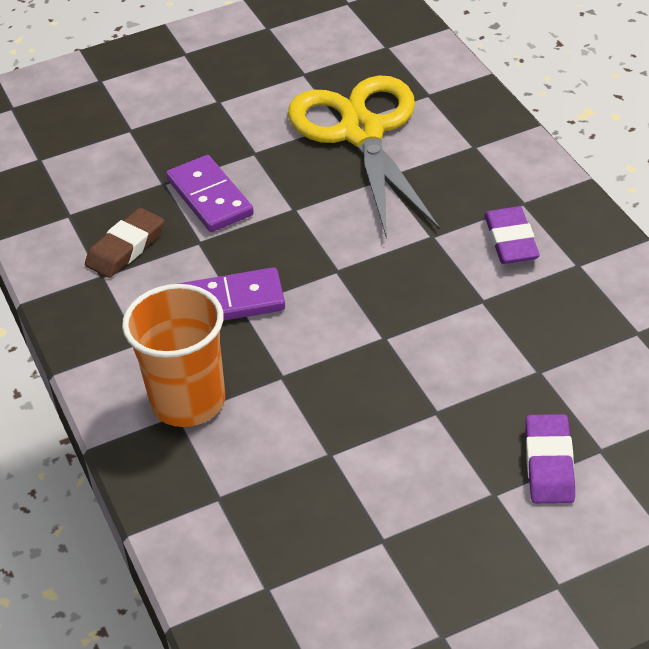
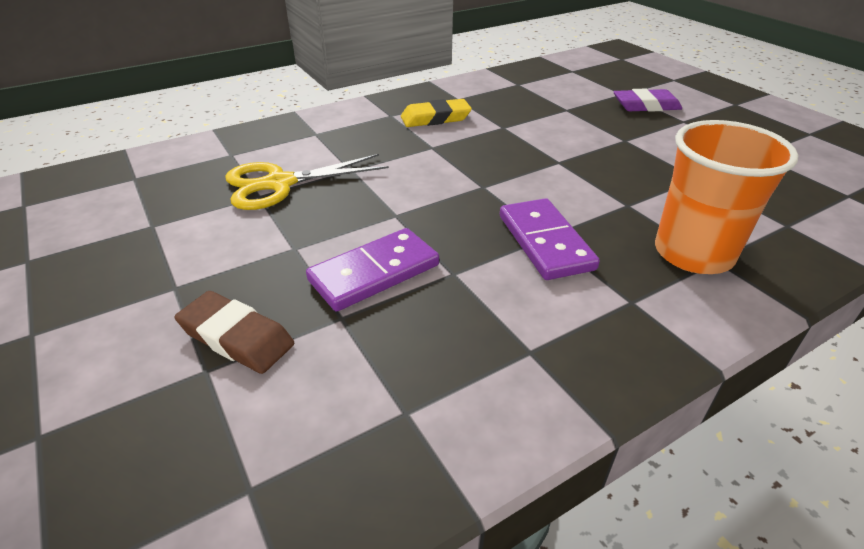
camera: 100 degrees left, 5 degrees down
brown eraser [85,208,164,278] -> brown eraser moved to [175,291,294,374]
yellow scissors [288,76,440,239] -> yellow scissors [225,154,389,210], size x0.64
purple eraser [484,206,540,264] -> yellow eraser [401,99,472,127]

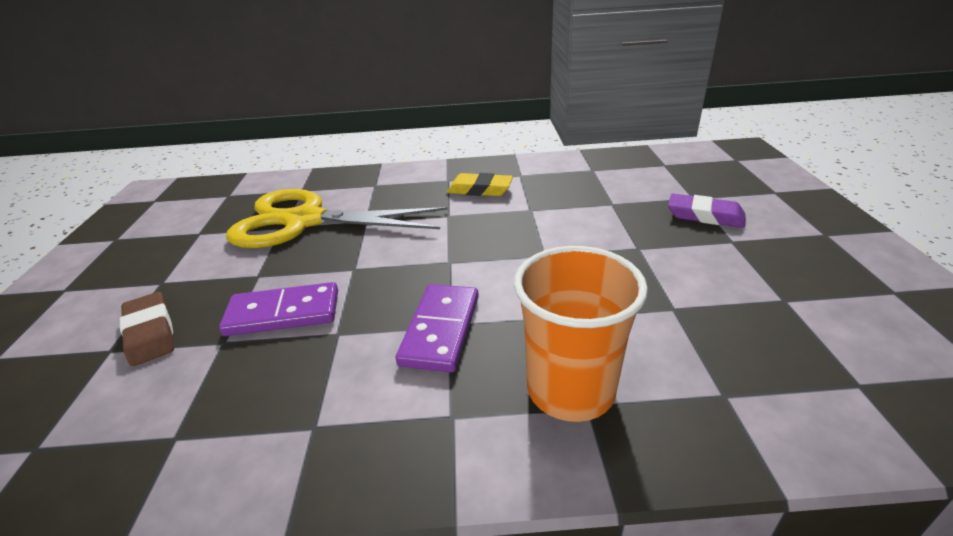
camera: 30 degrees right, 5 degrees down
yellow scissors [225,154,389,210] -> yellow scissors [226,189,448,248], size x1.55

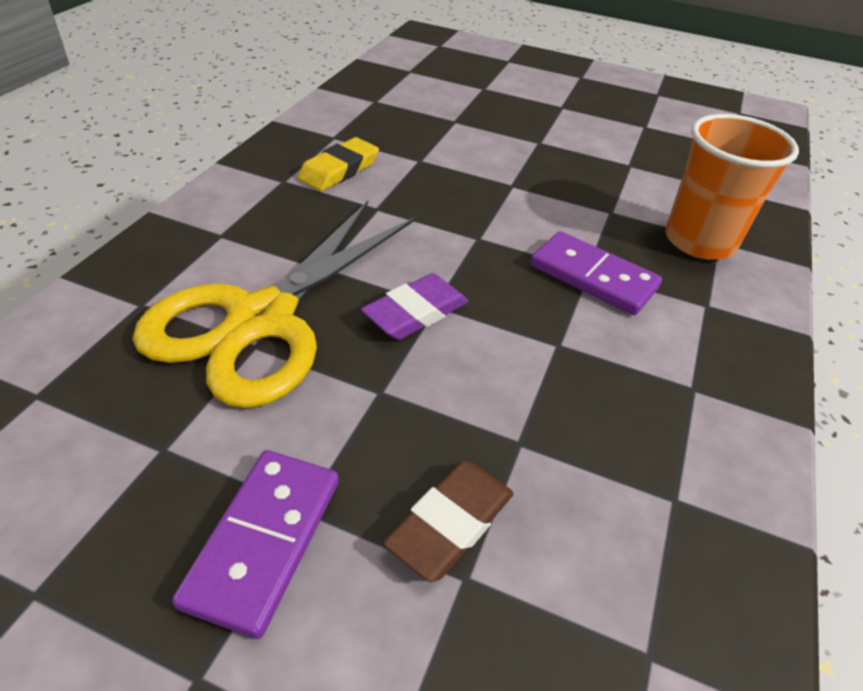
camera: 70 degrees left, 10 degrees up
brown eraser [120,292,174,366] -> brown eraser turned 45 degrees counterclockwise [383,461,514,582]
purple domino [219,282,338,336] -> purple domino moved to [172,450,339,639]
purple eraser [668,193,745,228] -> purple eraser moved to [361,273,468,340]

